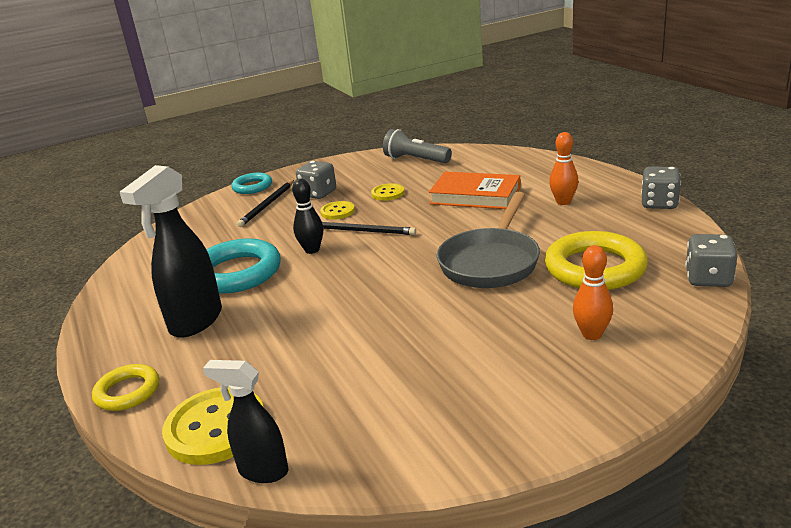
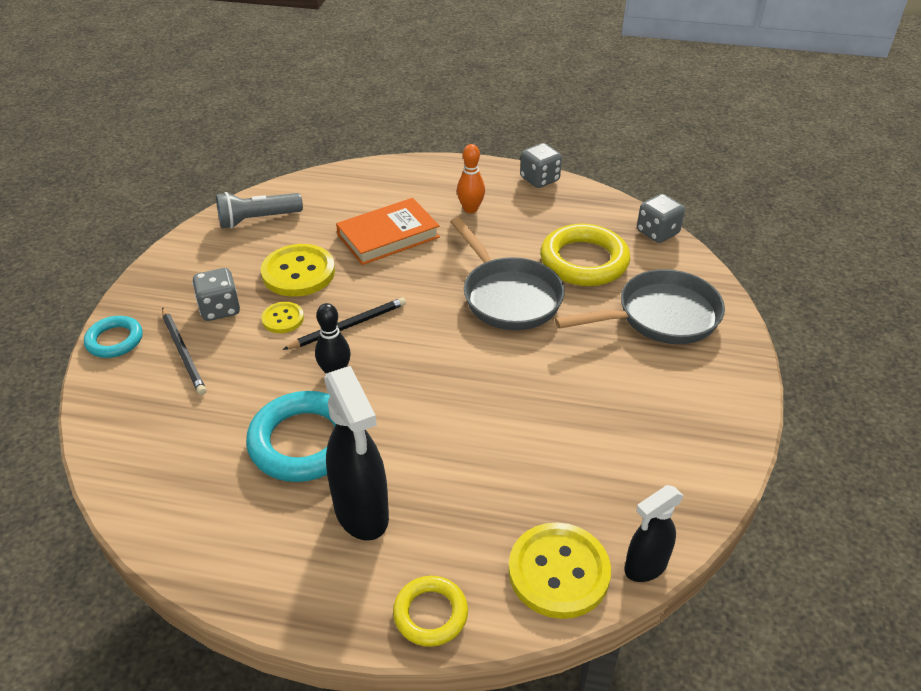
camera: 55 degrees left, 15 degrees up
yellow button [371,183,404,201] -> yellow button [261,244,335,297], size x1.86
orange bowling pin [573,245,613,340] -> grey pan [555,269,725,344]

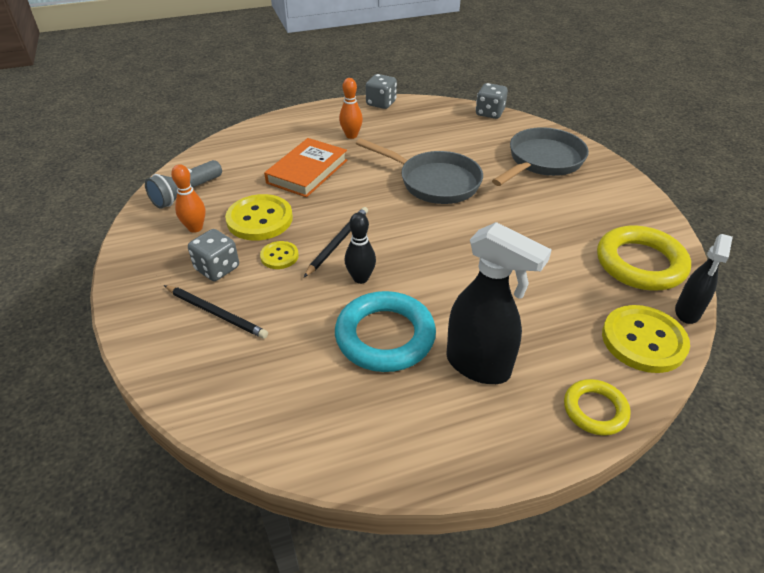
camera: 30 degrees left, 0 degrees up
turquoise ring [84,316,143,358] -> none
yellow ring [540,224,630,286] -> yellow ring moved to [597,225,691,291]
none -> orange bowling pin [171,164,205,233]

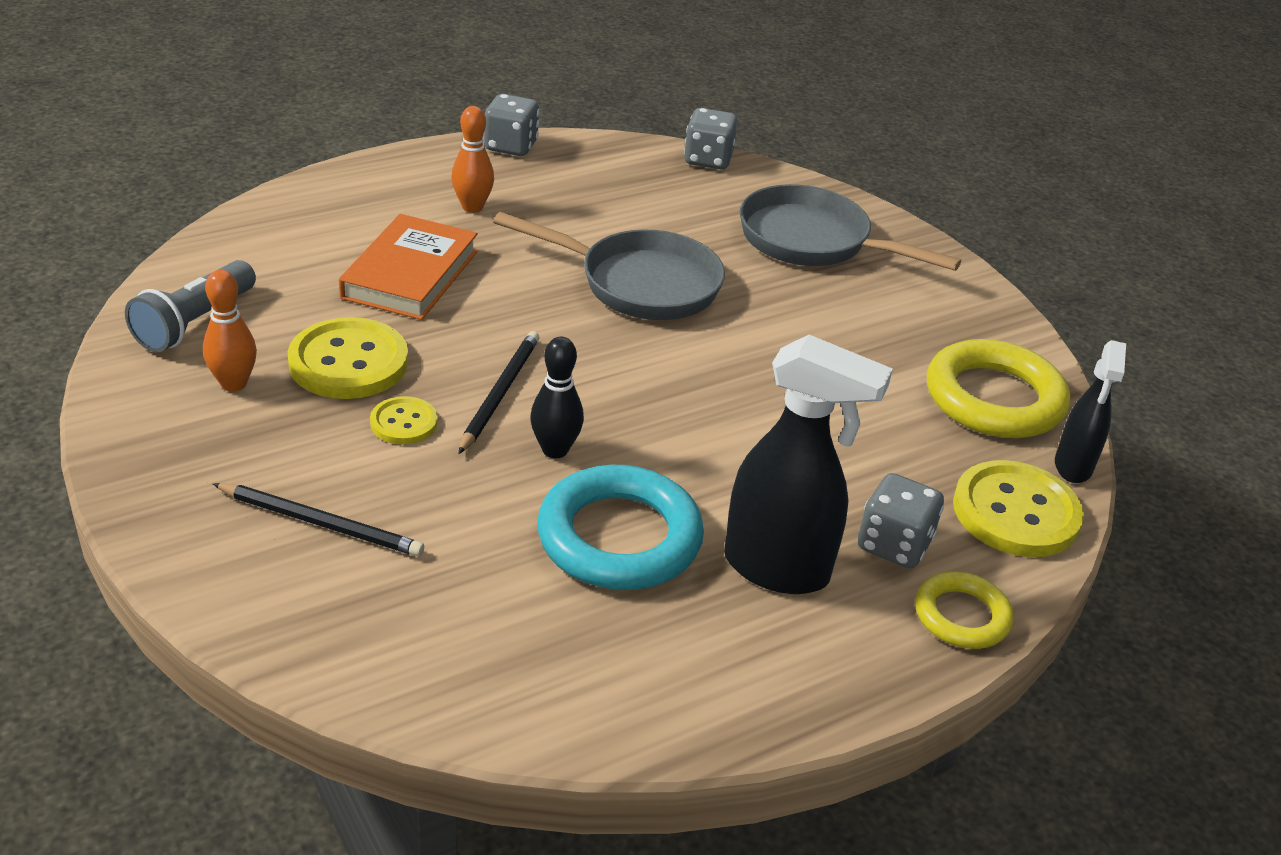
camera: 15 degrees left, 5 degrees down
grey dice [188,229,239,281] -> grey dice moved to [858,473,944,568]
grey pan [492,127,589,186] -> grey pan turned 90 degrees counterclockwise [740,184,961,271]

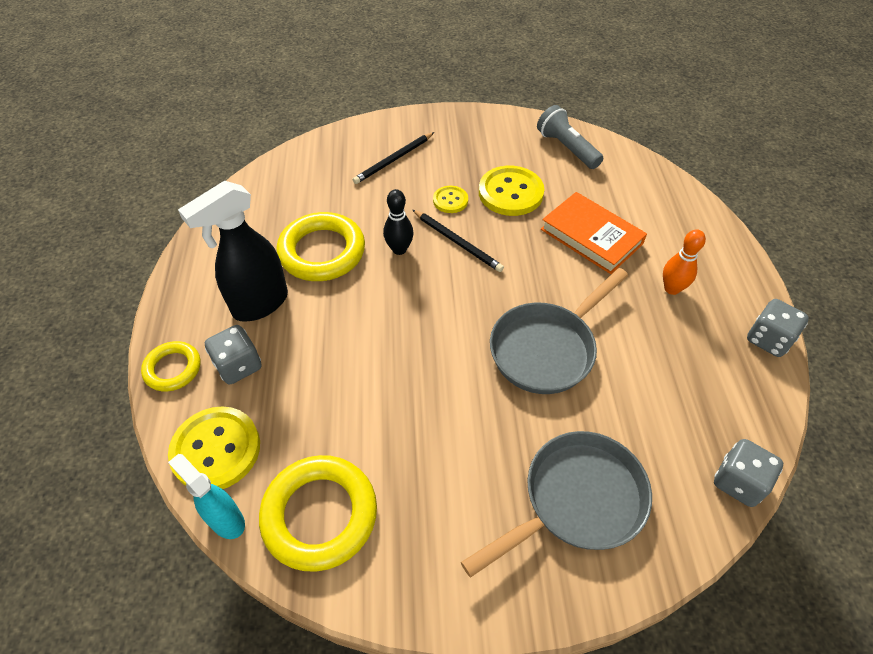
camera: 120 degrees right, 15 degrees up
orange bowling pin [203,270,257,391] -> none
turquoise ring [537,465,704,590] -> yellow ring [276,212,365,281]
black spray bottle [1055,340,1126,483] -> turquoise spray bottle [168,454,245,539]

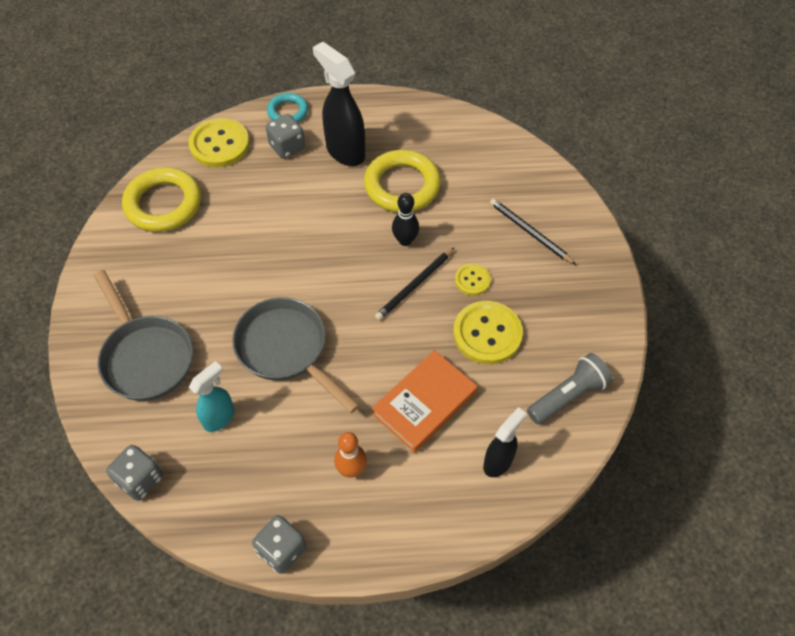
camera: 90 degrees right, 5 degrees up
yellow ring [141,341,200,391] -> turquoise ring [267,93,308,123]
turquoise spray bottle [168,454,245,539] -> turquoise spray bottle moved to [188,361,235,432]
none -> black spray bottle [483,407,526,477]

